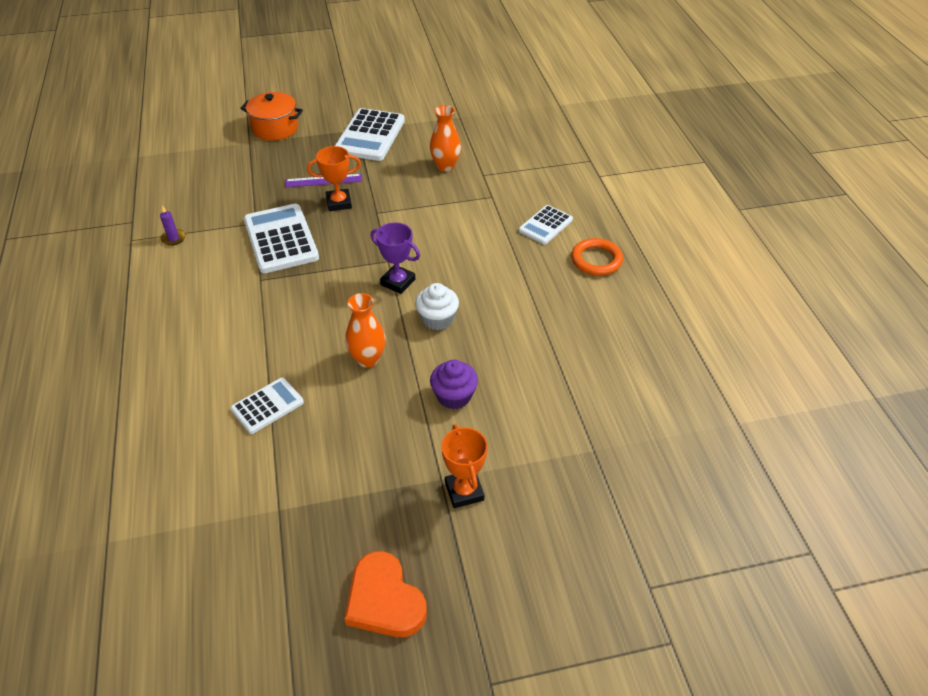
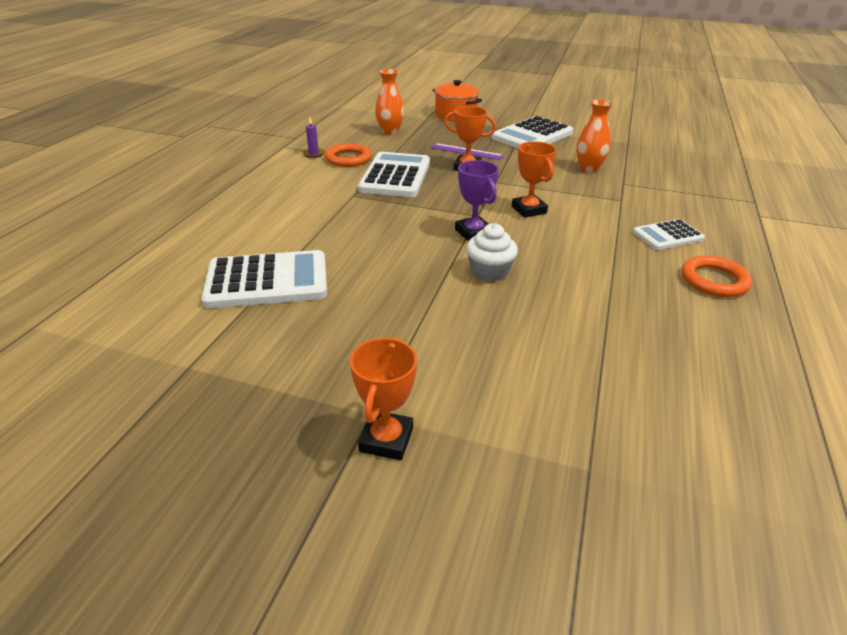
camera: 30 degrees right, 10 degrees down
white calculator [230,378,304,434] -> white calculator [201,250,327,308], size x1.72
orange heart [344,551,427,637] -> none
orange vase [345,293,386,368] -> orange vase moved to [375,69,404,135]
purple cupcake [430,360,478,409] -> none
none -> orange ring [325,143,372,167]
none -> orange trophy [512,141,557,218]

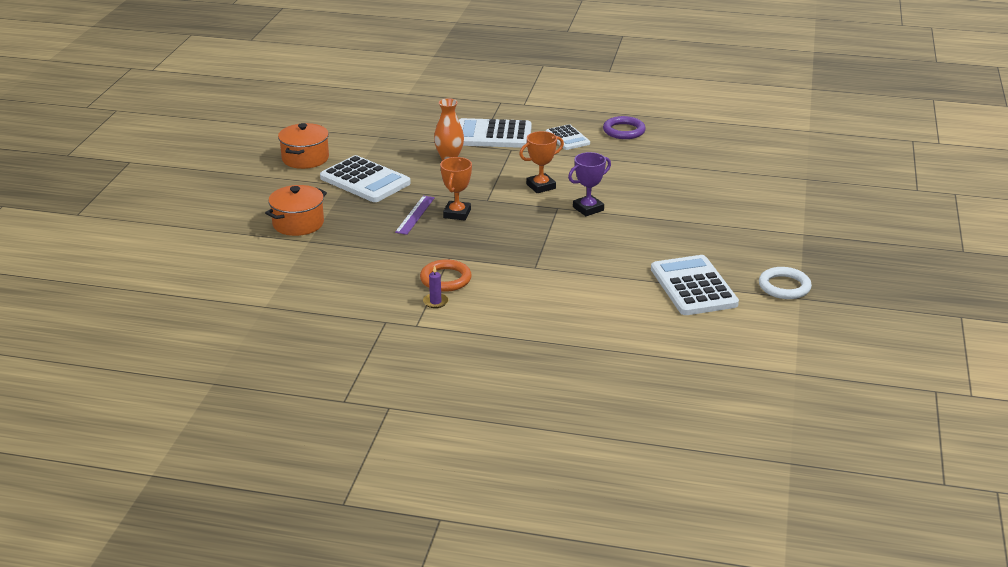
camera: 95 degrees left, 5 degrees down
orange trophy [350,337,417,461] -> none
white calculator [358,152,430,197] -> white calculator moved to [459,118,532,148]
orange vase [375,69,404,135] -> none
white cupcake [466,223,518,282] -> none
orange ring [682,255,752,297] -> purple ring [603,116,646,139]
none -> orange pot [278,123,329,169]
none -> white ring [759,267,812,299]

